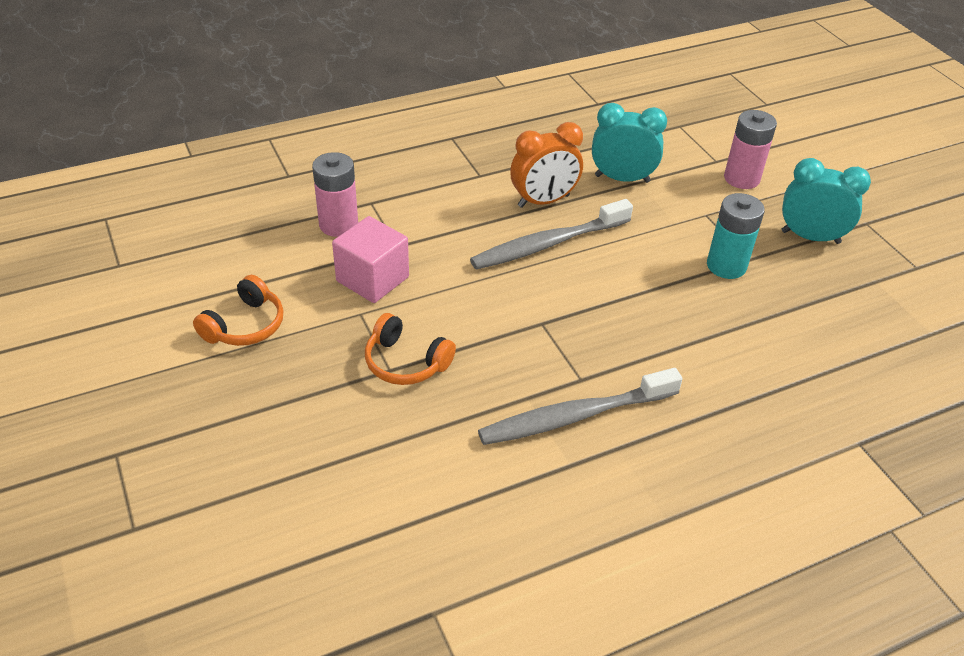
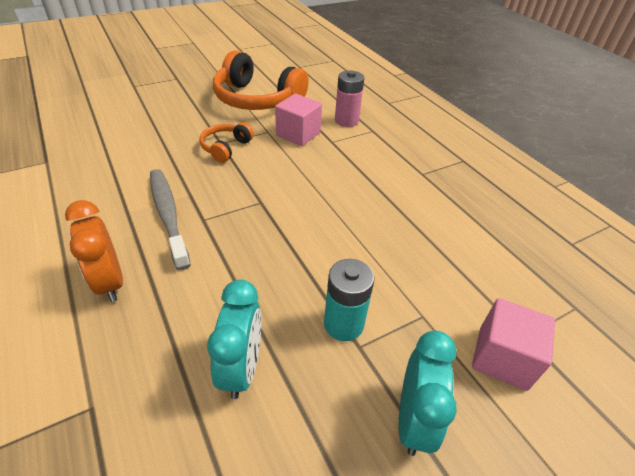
camera: 85 degrees right, 0 degrees up
orange headphones [193,275,283,346] -> orange headphones [213,50,309,110], size x2.01
grey toothbrush [470,199,633,270] -> none
orange clock [510,122,583,208] -> orange clock moved to [65,200,123,302]
turquoise clock [592,103,667,183] -> turquoise clock moved to [207,280,262,399]
pink battery [724,110,777,189] -> pink cube [472,298,555,391]

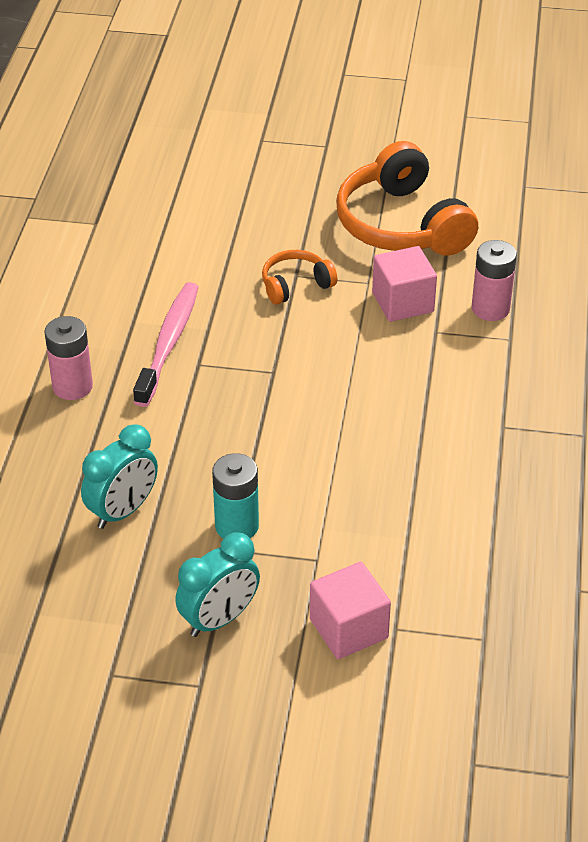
camera: 40 degrees right, 0 degrees up
orange clock [65,200,123,302] -> pink battery [44,316,93,400]
grey toothbrush [150,169,191,270] -> pink toothbrush [133,282,199,407]

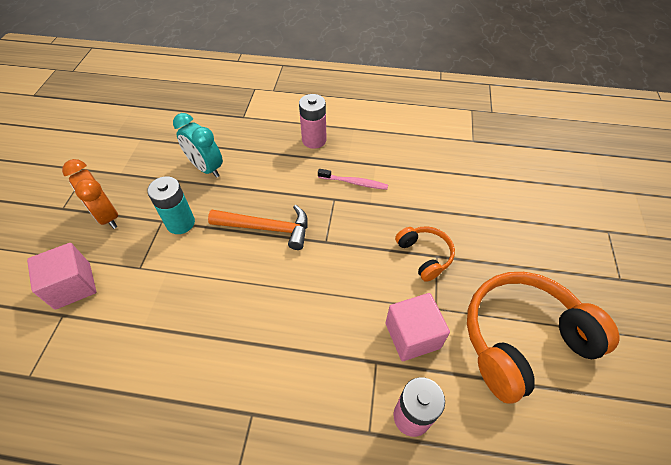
camera: 90 degrees right, 10 degrees up
pink toothbrush [133,282,199,407] -> pink toothbrush [318,169,388,190], size x0.59
turquoise clock [175,532,260,637] -> orange clock [62,159,118,229]
none -> orange hammer [208,205,308,250]

